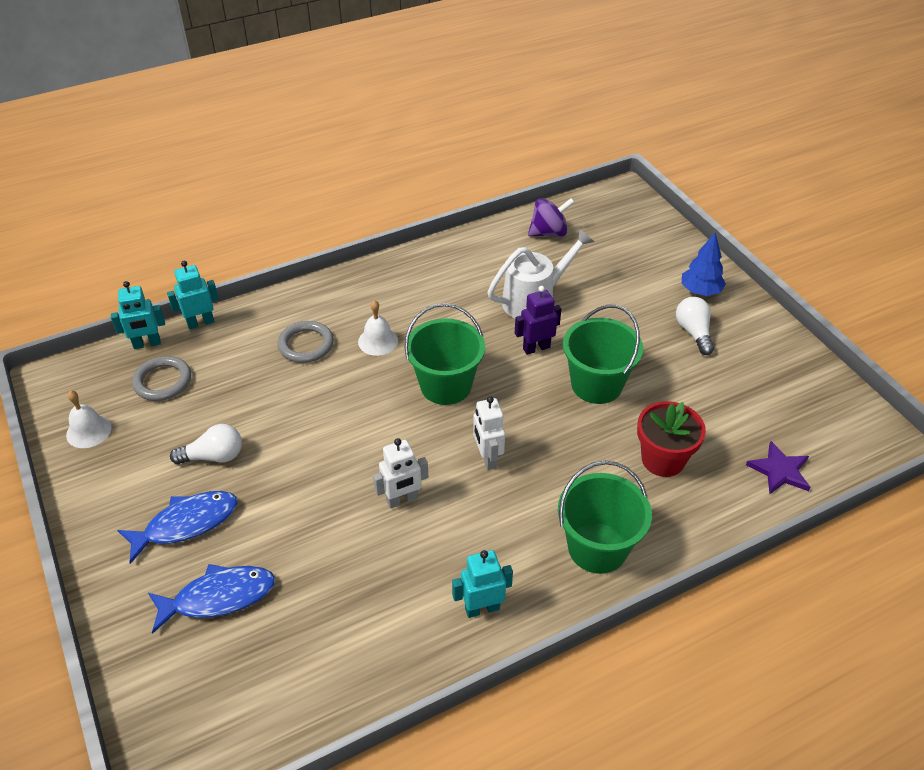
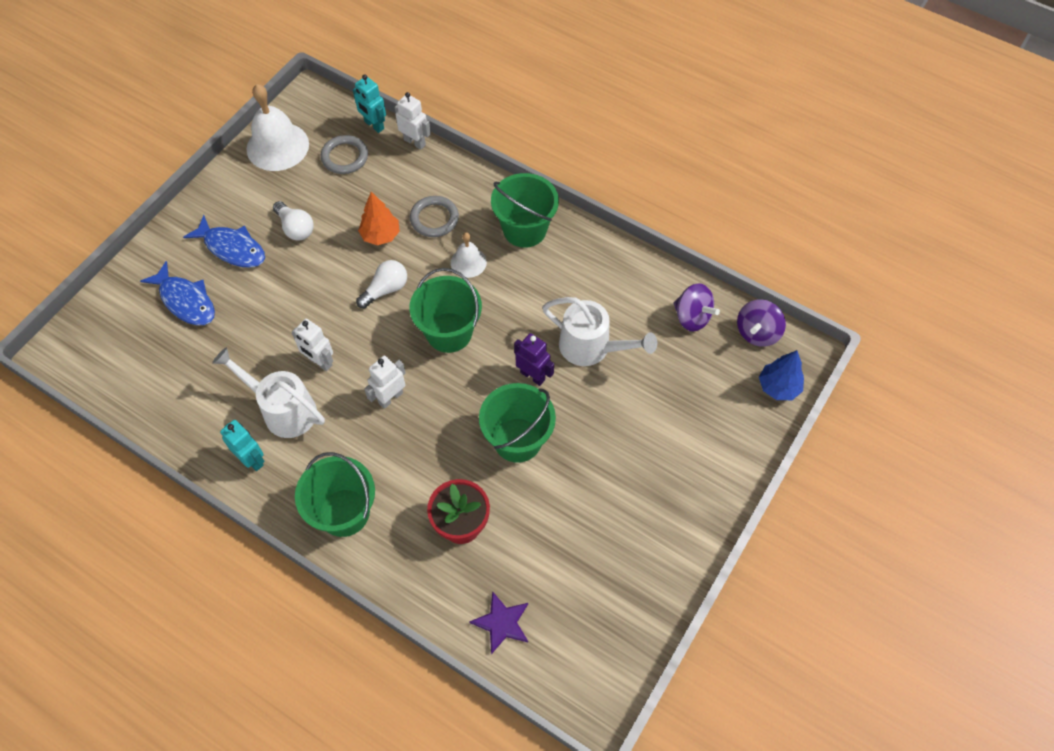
camera: 60 degrees right, 15 degrees up
white bell [66,391,112,448] -> white bell [247,84,309,171], size x1.84
turquoise robot [167,261,219,329] -> white robot [395,92,431,150]
white light bulb [676,297,714,355] -> white light bulb moved to [356,260,407,309]
blue tree [682,233,726,296] -> blue tree moved to [759,350,804,400]
none -> white watering can [212,347,325,438]
none -> orange tree [358,192,400,245]
none -> green bucket [491,173,559,248]
none -> purple spinning top [737,299,786,347]

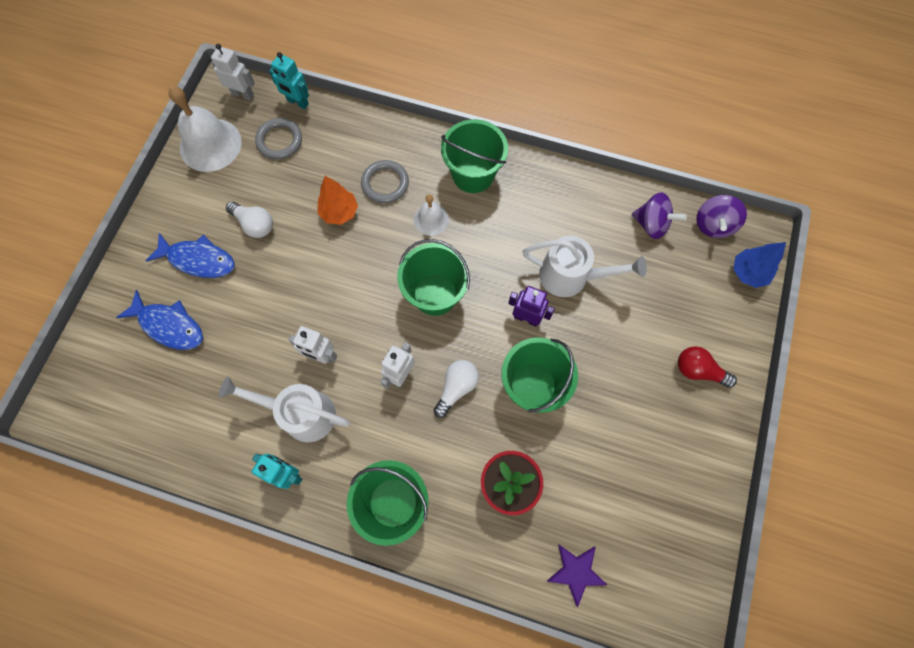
camera: 15 degrees left, 10 degrees up
white light bulb [356,260,407,309] -> white light bulb moved to [433,360,479,418]
white robot [395,92,431,150] -> white robot moved to [211,44,255,101]
none -> red light bulb [678,346,737,388]

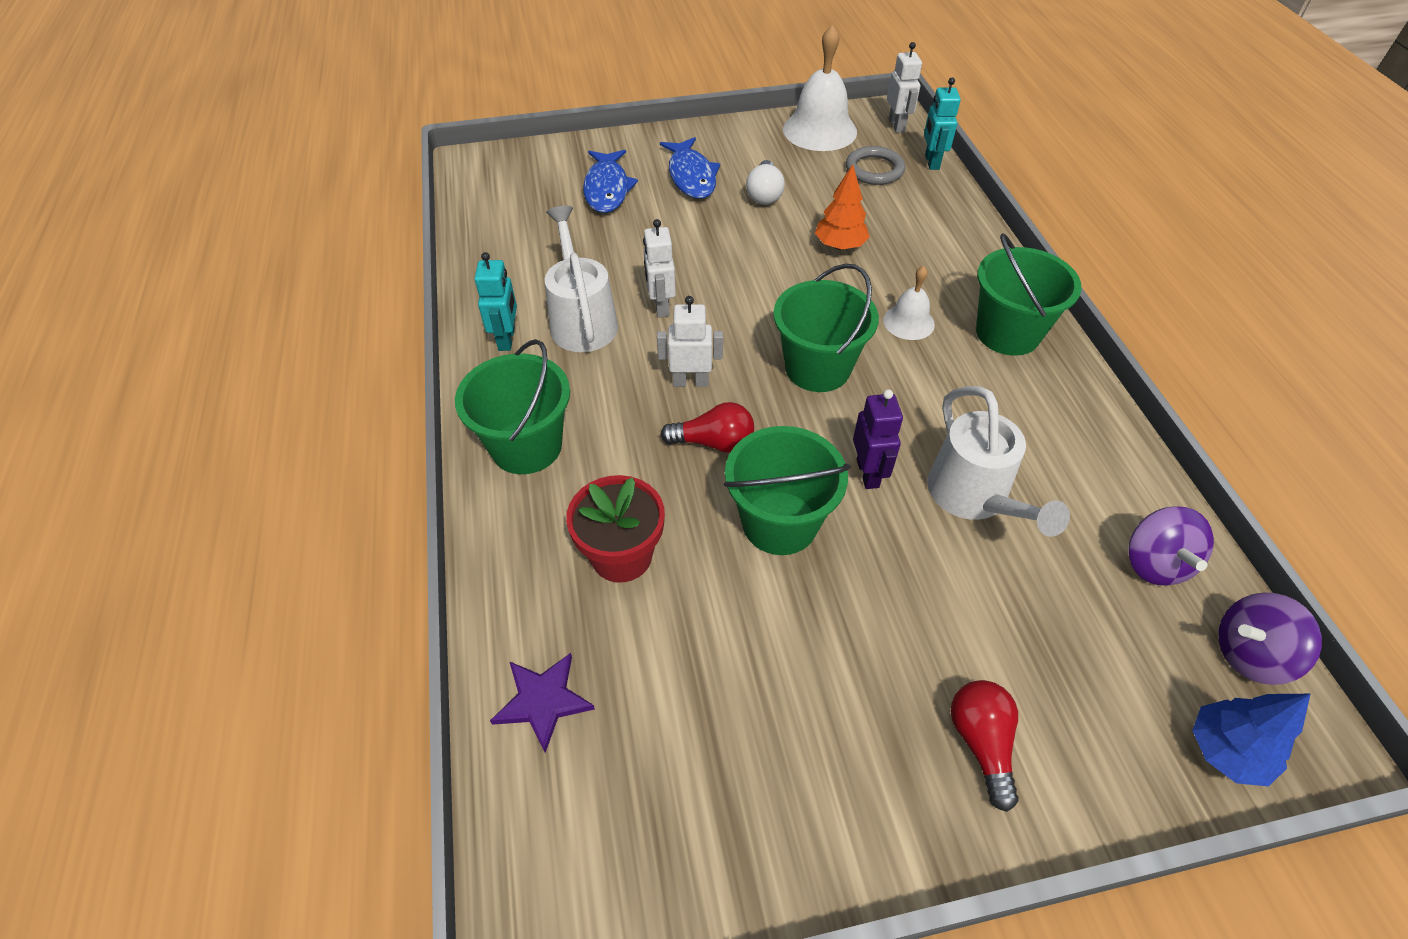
camera: 60 degrees right, 20 degrees down
grey ring [361,160,409,203] -> none
white light bulb [433,360,479,418] -> red light bulb [660,402,754,453]

